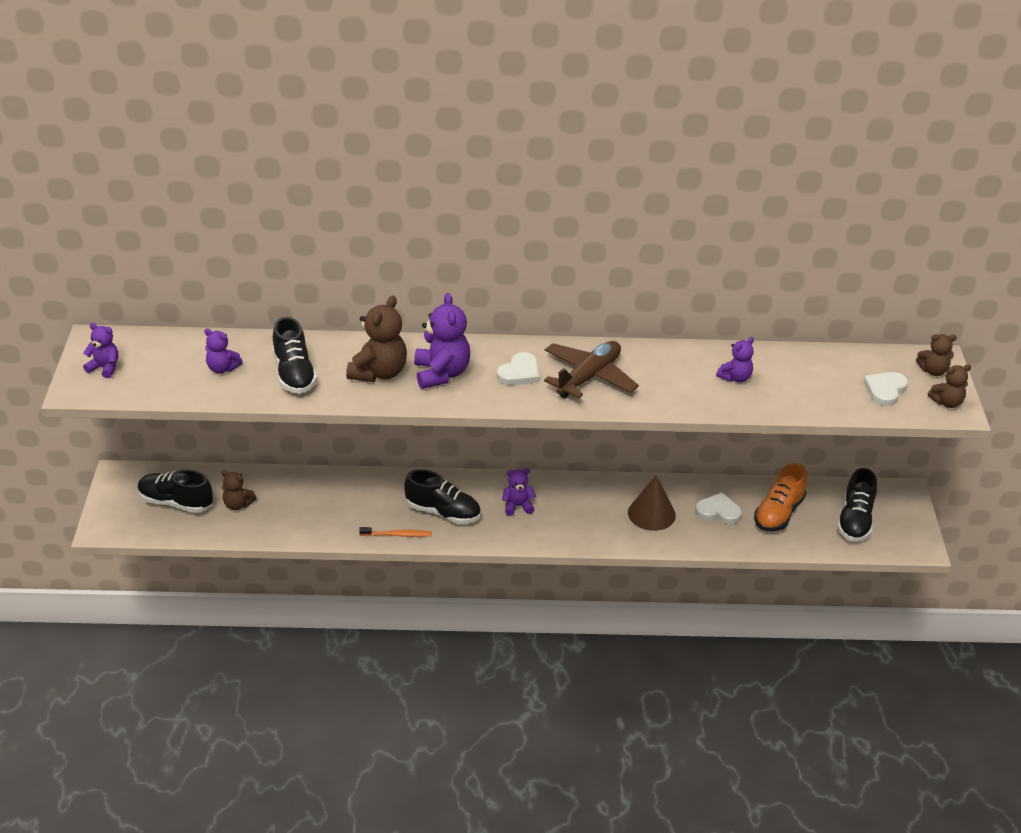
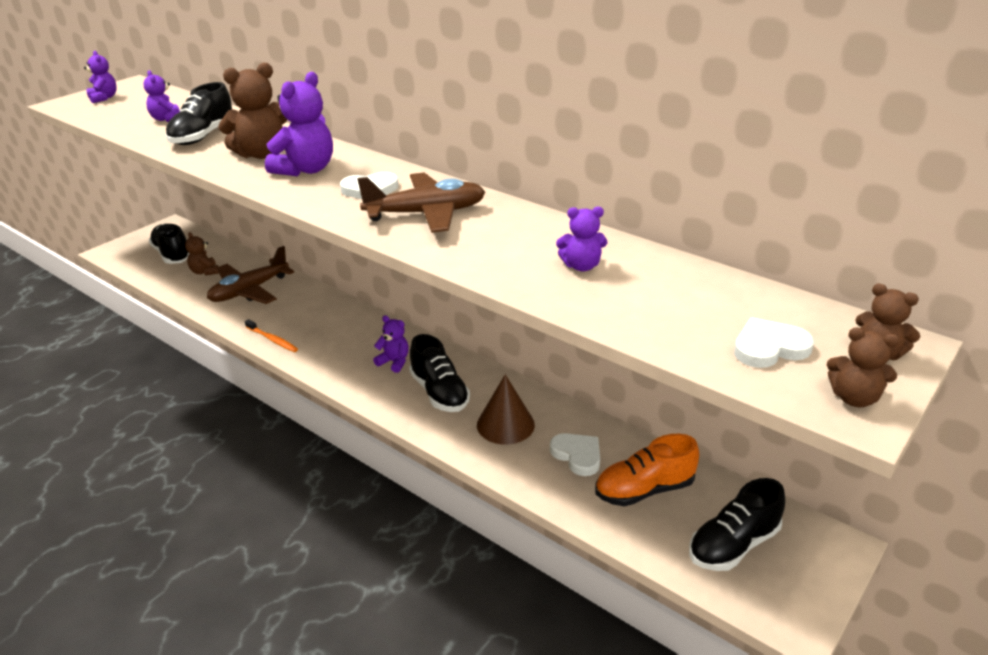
camera: 40 degrees right, 5 degrees down
black shoe [404,469,481,524] -> black shoe moved to [409,334,470,412]
none -> brown plane [207,246,294,304]

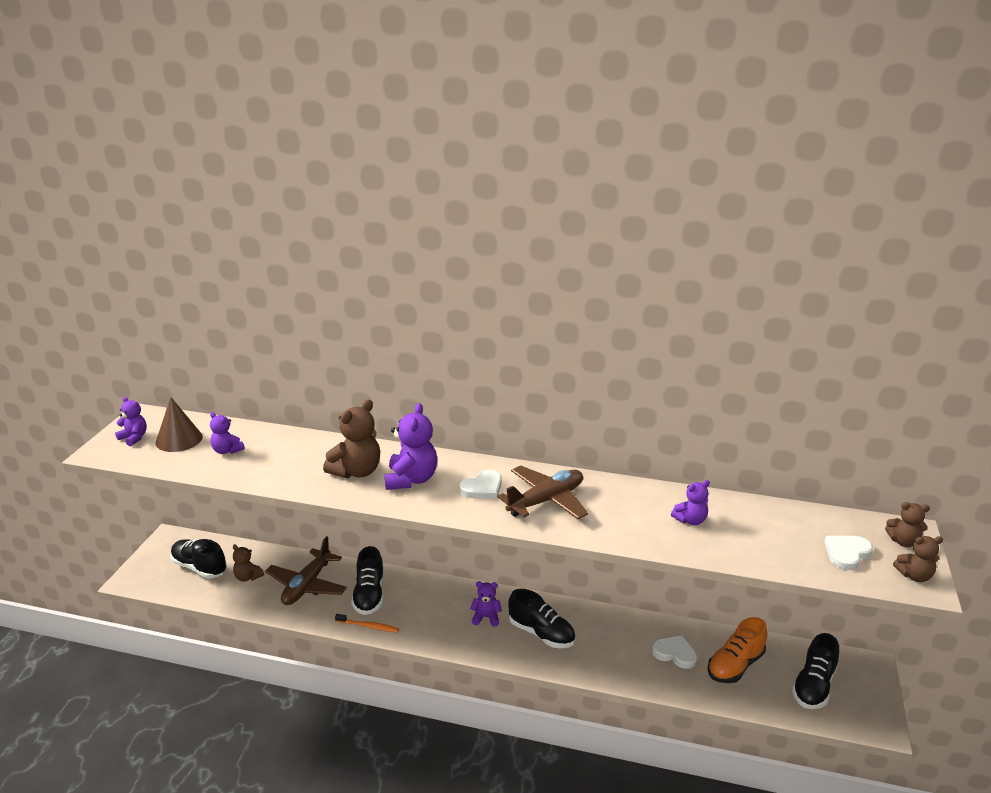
camera: 25 degrees left, 5 degrees down
black shoe [165,82,232,145] -> black shoe moved to [351,546,384,615]
brown cone [477,374,535,445] -> brown cone moved to [155,397,203,452]

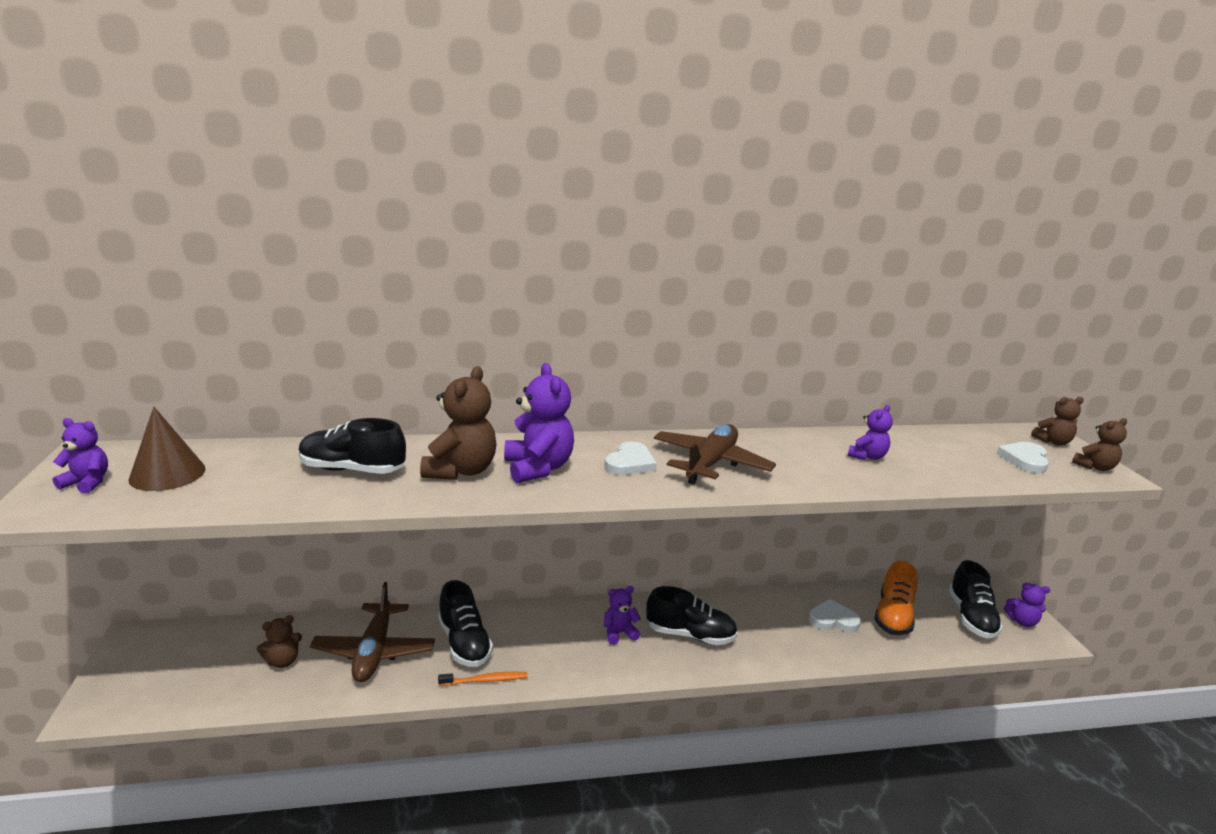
camera: 25 degrees left, 5 degrees down
black shoe [170,539,227,579] -> black shoe moved to [299,418,406,474]
purple teddy bear [210,412,245,454] -> purple teddy bear moved to [1004,583,1050,627]
brown teddy bear [233,544,264,582] -> brown teddy bear turned 45 degrees counterclockwise [257,615,302,668]

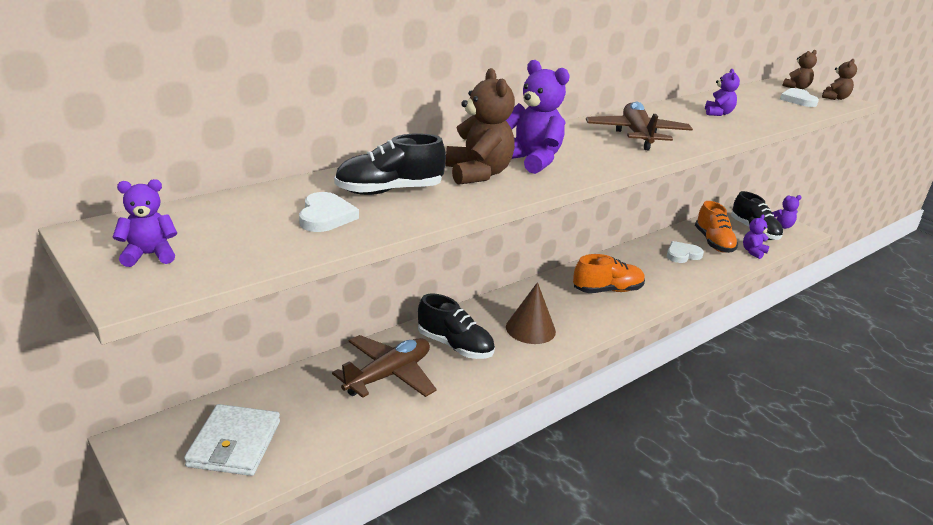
camera: 30 degrees left, 5 degrees up
brown cone [128,407,206,491] -> brown cone moved to [506,282,556,344]
brown teddy bear [257,615,302,668] -> none
brown plane [310,582,435,682] -> brown plane turned 105 degrees counterclockwise [332,335,437,398]
orange toothbrush [438,672,528,686] -> none
purple teddy bear [604,586,641,645] -> purple teddy bear moved to [743,214,770,259]
white heart [605,442,657,475] -> white heart moved to [299,192,359,232]
black shoe [646,586,738,645] -> orange shoe [573,254,645,293]
none -> white wallet [184,404,280,476]

